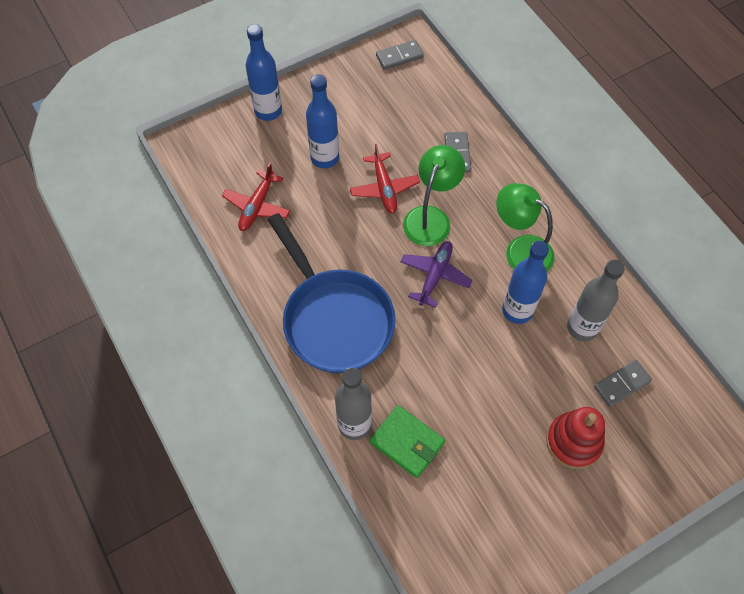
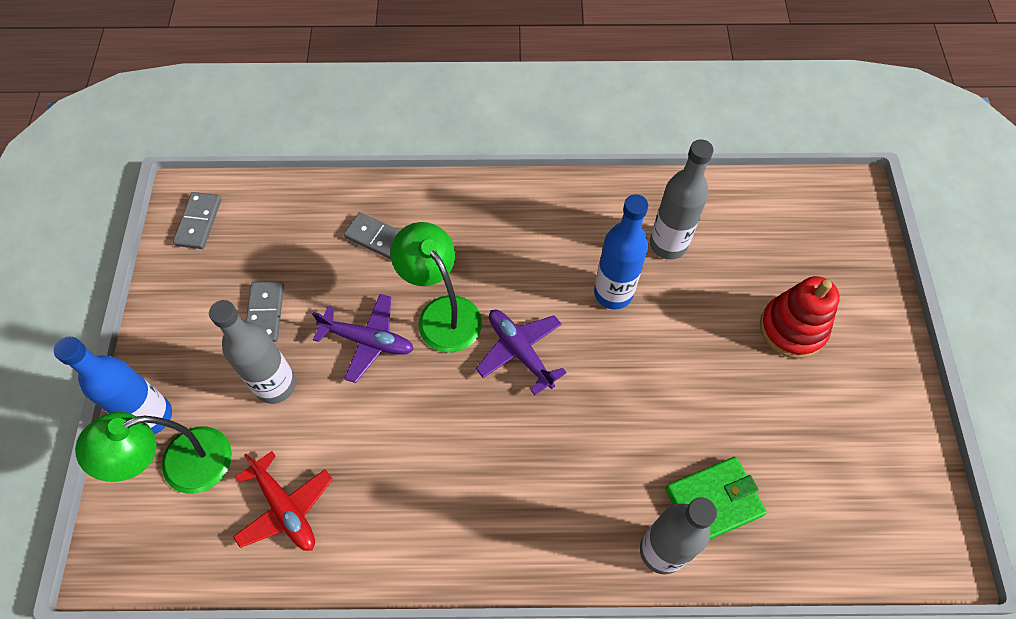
camera: 60 degrees left, 0 degrees up
blue pan [268,213,396,373] -> none
blue bottle [306,74,339,169] -> grey bottle [209,300,296,404]
red plane [350,144,420,213] -> purple plane [312,294,414,383]
green lamp [496,183,555,272] -> green lamp moved to [75,412,232,494]
grey domino [594,360,652,407] -> grey domino moved to [246,282,284,342]

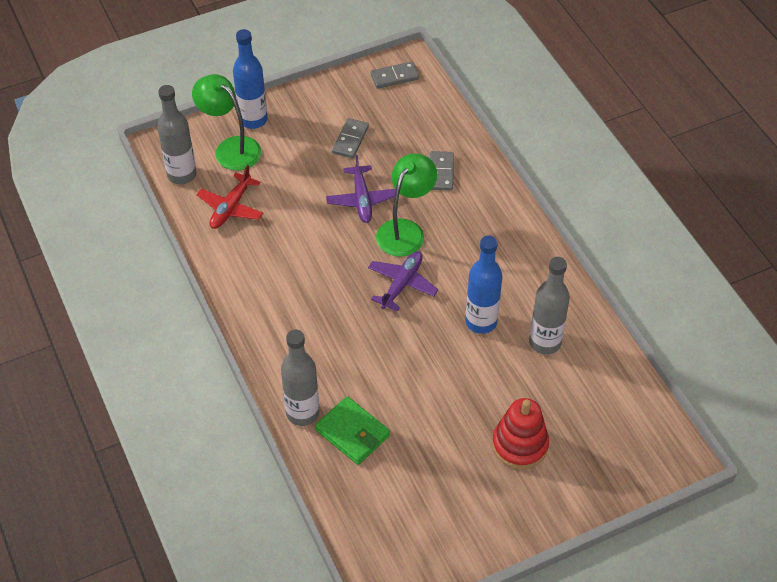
camera: 65 degrees right, 10 degrees down
grey bottle [209,300,296,404] -> grey bottle moved to [157,85,196,184]
grey domino [246,282,284,342] -> grey domino turned 45 degrees counterclockwise [332,118,369,158]

